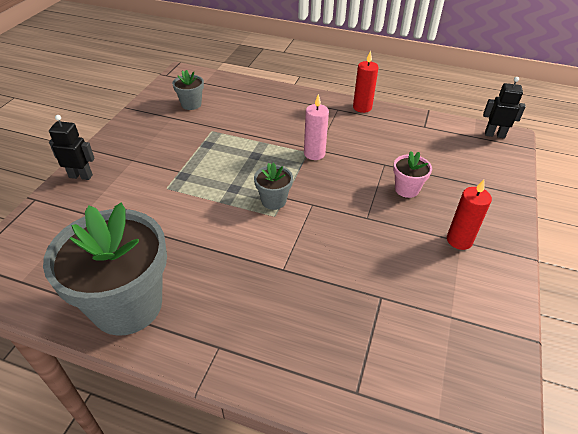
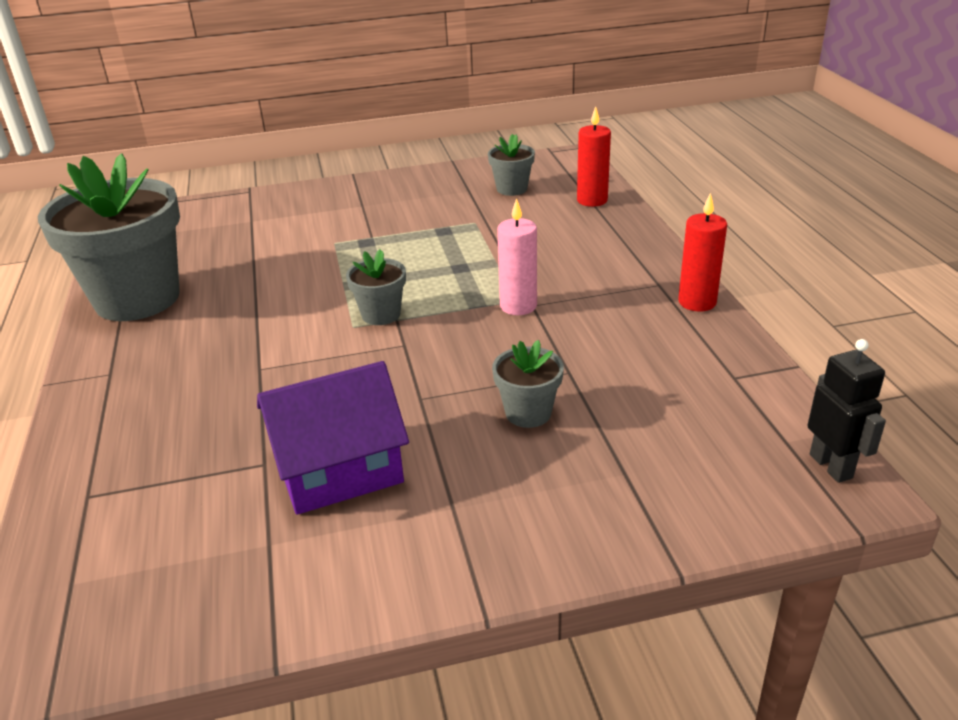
camera: 60 degrees right, 10 degrees down
black robot [49,115,95,180] -> none
pink flower pot [393,151,432,198] -> grey flower pot [492,340,564,428]
red candle [447,179,492,250] -> red candle moved to [577,106,611,207]
none -> purple house [257,361,409,515]

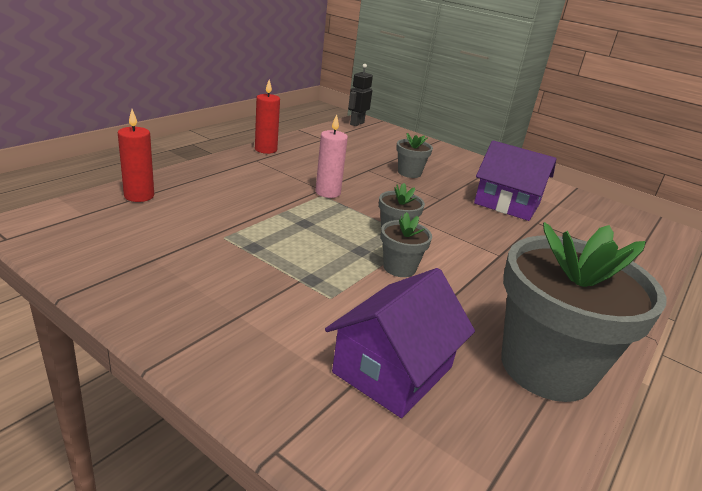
camera: 135 degrees left, 5 degrees down
grey flower pot [488,134,535,196] -> grey flower pot moved to [381,212,432,277]
none -> purple house [325,268,475,418]

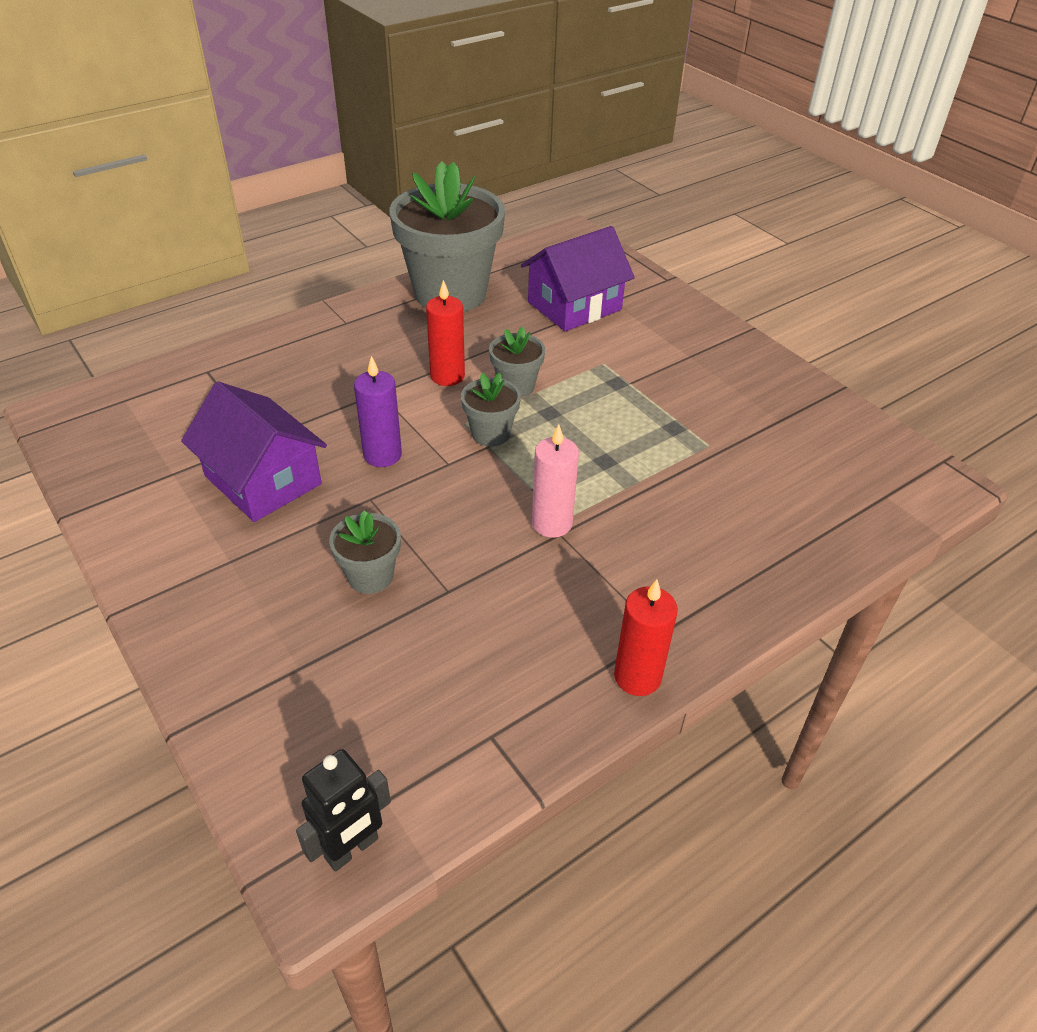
camera: 160 degrees left, 15 degrees up
red candle [118,109,154,202] -> red candle moved to [426,280,465,386]
none -> purple candle [354,356,402,467]

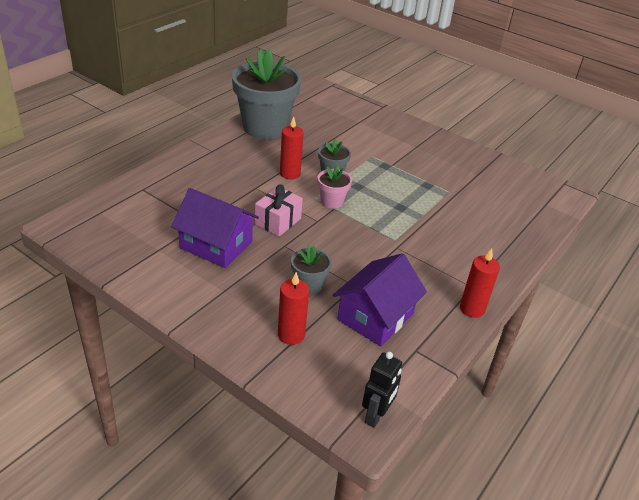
camera: 20 degrees left, 5 degrees down
purple candle [354,356,402,467] -> pink gift [255,184,303,236]
grey flower pot [461,373,521,447] -> pink flower pot [318,165,352,209]
purple house [521,226,635,331] -> purple house moved to [333,253,427,346]
pink candle [532,424,579,538] -> none
none -> red candle [278,272,309,345]

